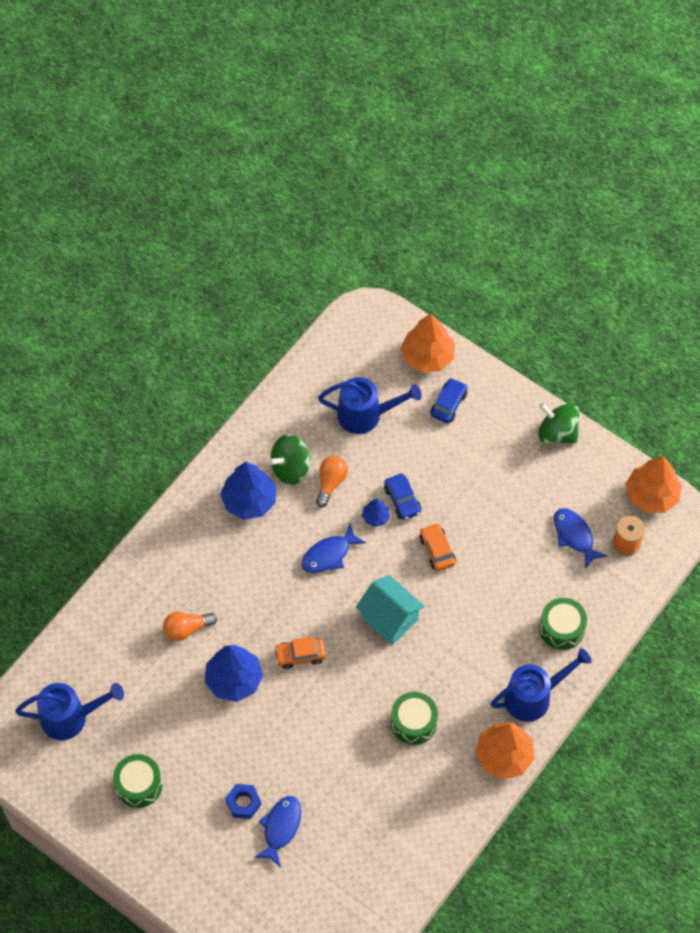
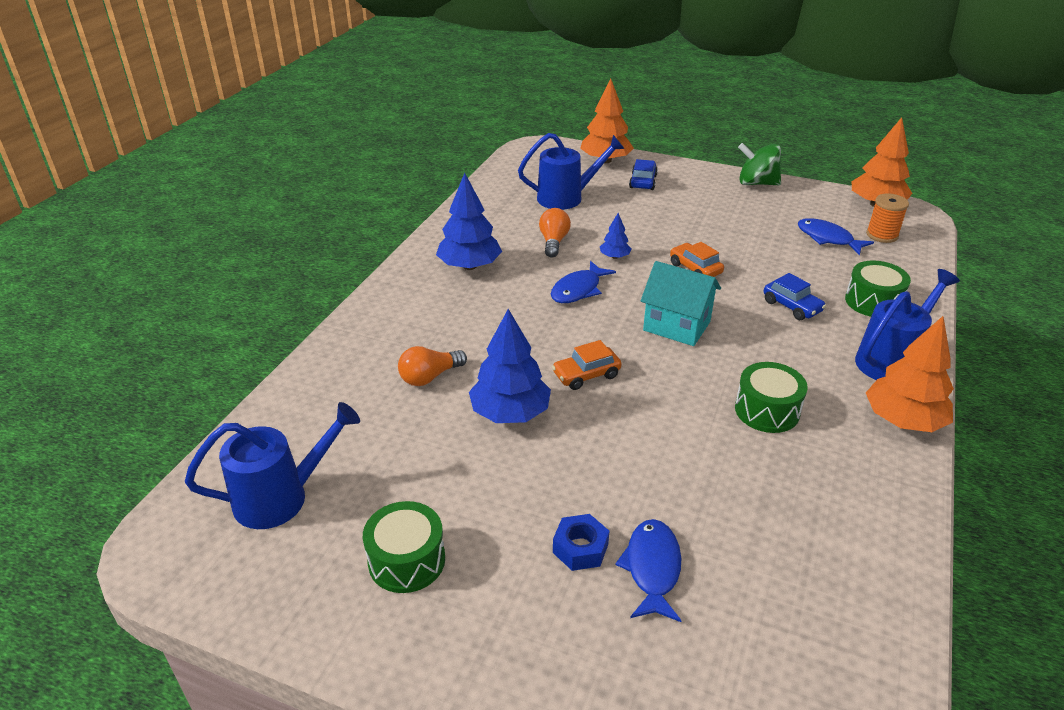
camera: 15 degrees left, 25 degrees down
green spinning top [268,434,311,485] -> none
blue car [384,473,421,520] -> blue car moved to [764,273,826,320]

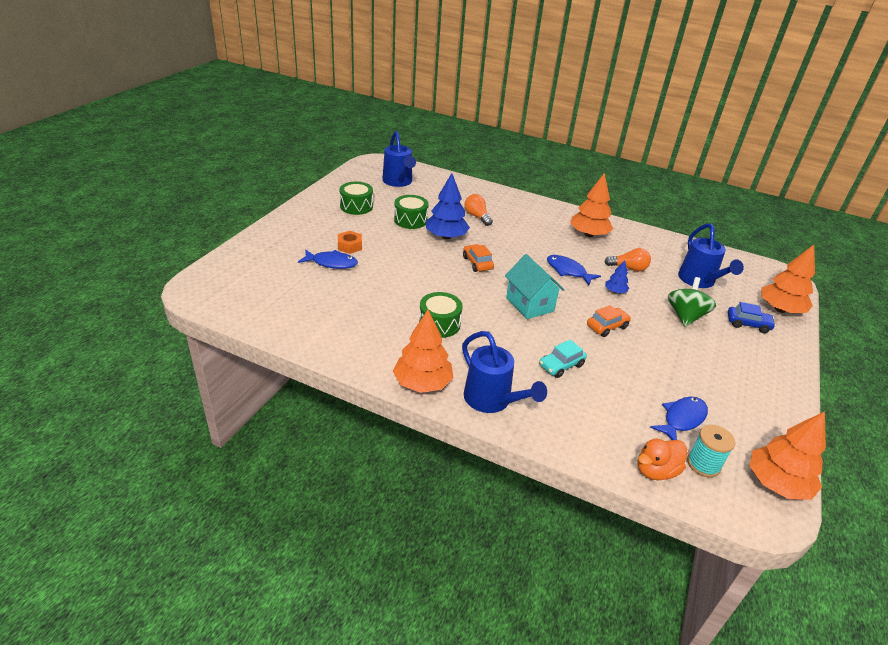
camera: 90 degrees right, 0 degrees up
blue tree [436,173,502,270] -> orange tree [570,173,613,237]
blue nut [553,514,609,571] -> orange nut [338,231,362,254]
turquoise house [641,261,721,346] -> turquoise house turned 60 degrees counterclockwise [505,254,565,319]
green spinning top [738,143,781,185] -> green spinning top moved to [668,277,716,327]
blue car [764,273,826,320] -> turquoise car [539,340,587,378]
green drum [845,260,911,317] -> green drum moved to [394,195,429,229]
orange spool [866,193,909,243] -> turquoise spool [687,425,735,477]
none -> orange duck [638,439,687,480]

